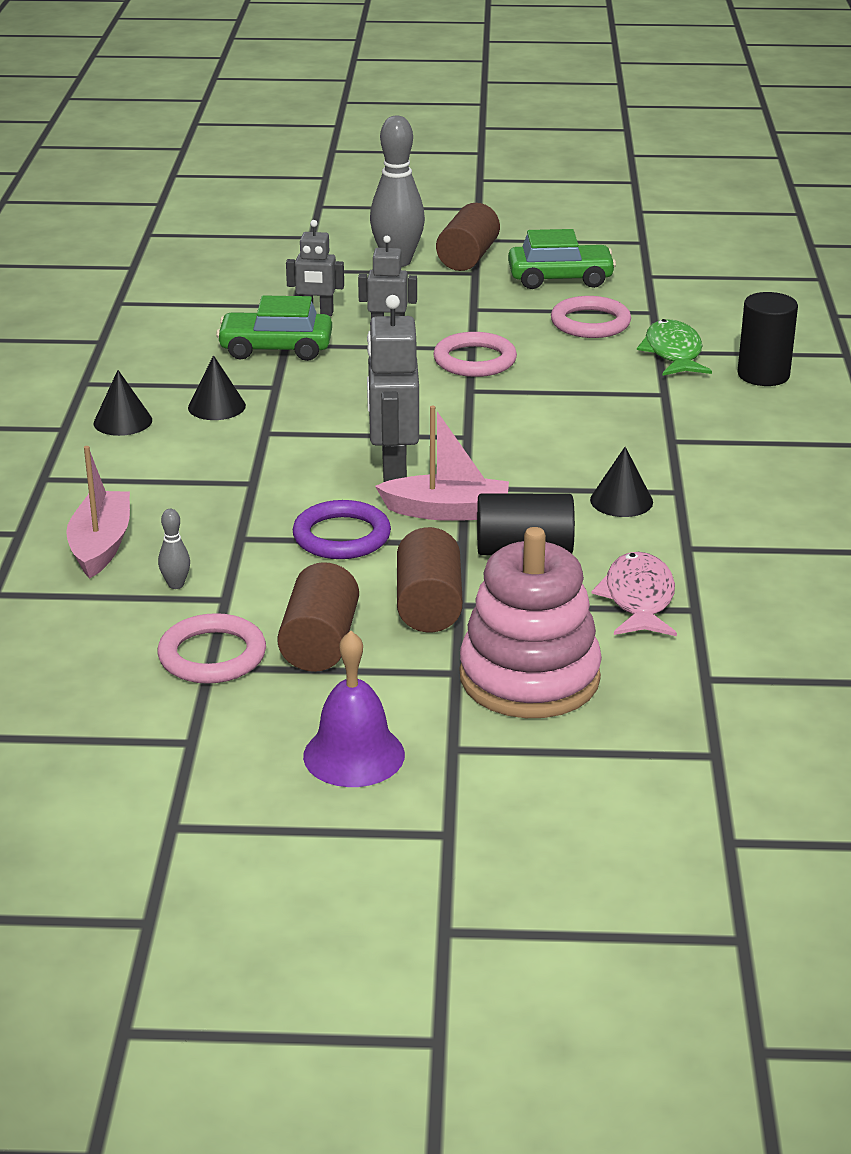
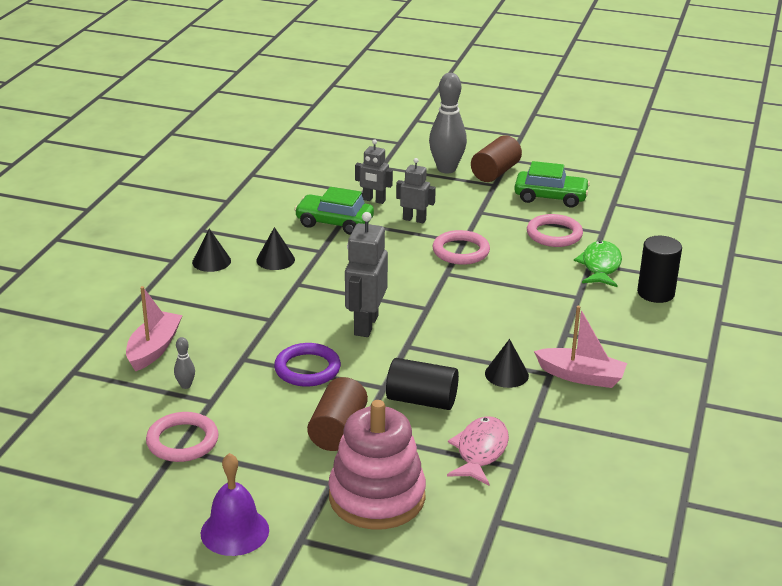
camera: 15 degrees right, 0 degrees up
brown cylinder [277,562,359,672] -> none
pink boat [375,406,509,521] -> pink boat moved to [534,306,627,388]

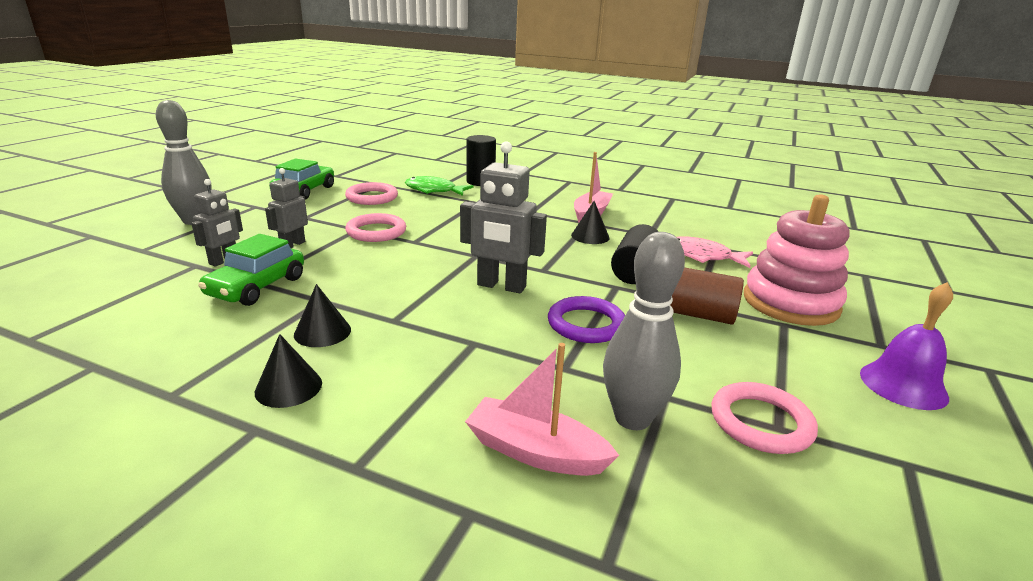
camera: 85 degrees left, 5 degrees down
grey bowling pin [174,337,195,389] -> grey bowling pin [603,232,685,430], size x2.34
brown cylinder [471,135,522,182] -> none

